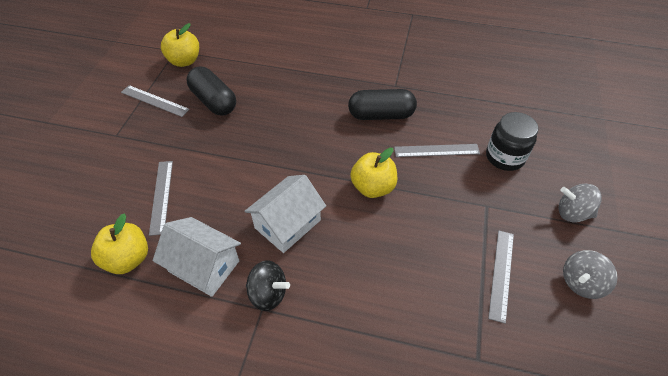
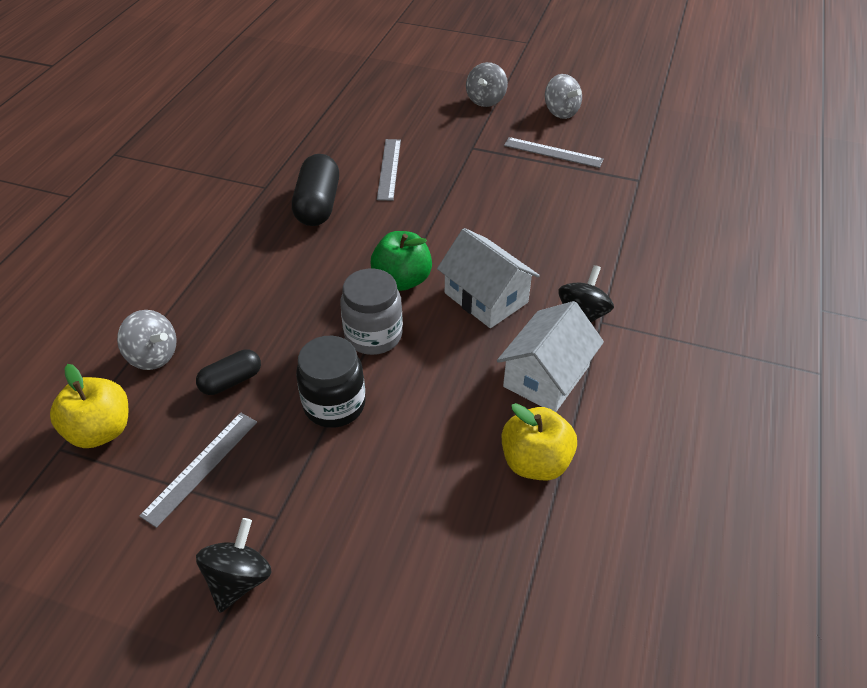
camera: 85 degrees left, 5 degrees down
grey ruler [149,161,173,236] -> none
black capsule [187,67,236,116] -> black capsule [196,349,261,395], size x0.59
yellow apple [350,148,397,198] -> none
black jar [486,112,538,171] -> black jar moved to [296,336,366,428]
none -> grey spinning top [117,310,177,370]
none -> black spinning top [196,518,272,613]
none -> grey jar [340,269,403,355]
none -> green apple [371,231,432,291]

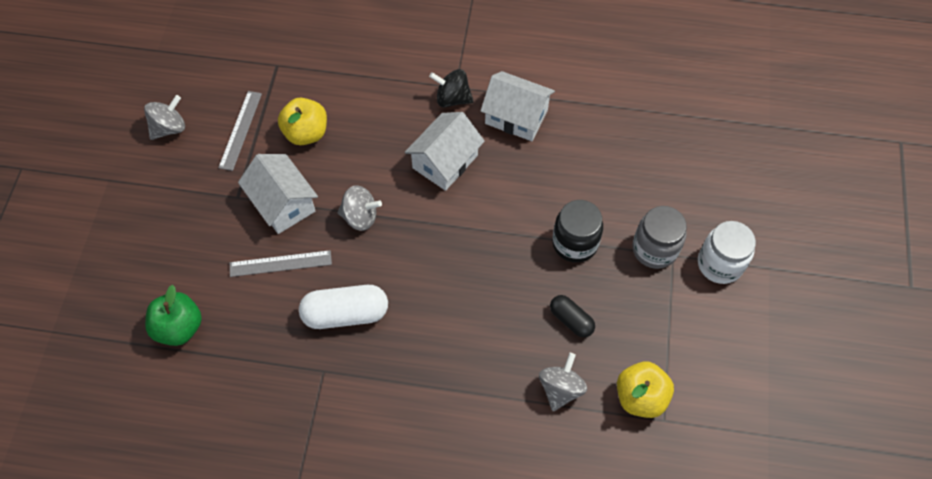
camera: 100 degrees left, 15 degrees up
grey ruler [139,412,257,528] -> none
black spinning top [196,518,272,613] -> white jar [698,221,756,284]
black capsule [292,154,339,226] -> white capsule [299,285,388,329]
grey jar [340,269,403,355] -> grey jar moved to [632,206,687,269]
green apple [371,231,432,291] -> green apple moved to [145,285,202,346]
grey spinning top [466,62,508,107] -> grey spinning top moved to [338,185,382,231]
yellow apple [502,403,577,480] -> yellow apple moved to [278,98,327,145]
none -> white house [238,154,318,234]

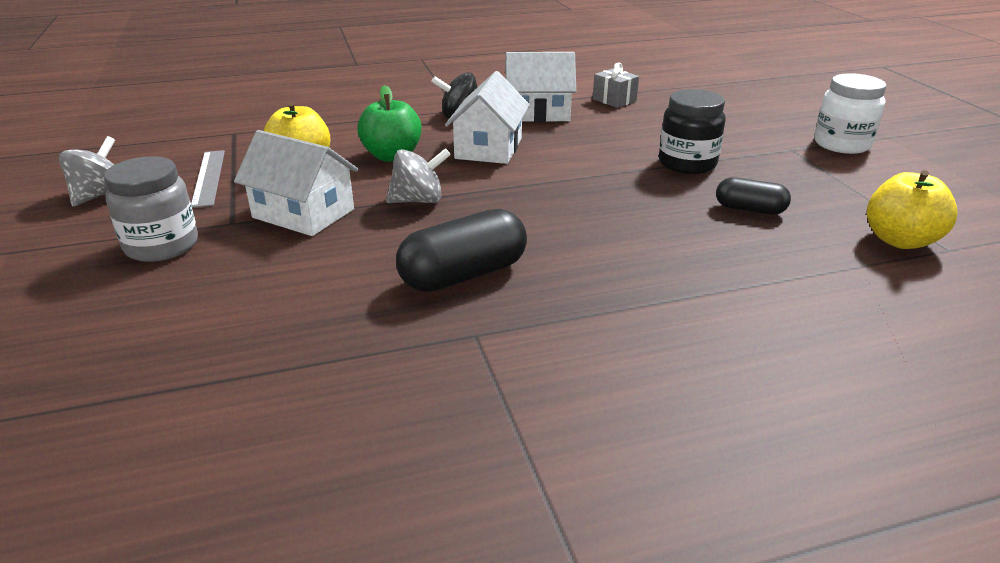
camera: 25 degrees left, 30 degrees down
green apple [145,285,202,346] -> green apple moved to [357,85,422,162]
grey ruler [230,250,332,277] -> none
white capsule [299,285,388,329] -> black capsule [396,209,527,292]
grey spinning top [539,353,587,411] -> none
grey jar [632,206,687,269] -> grey jar moved to [104,156,198,262]
none -> grey gift [593,63,639,108]

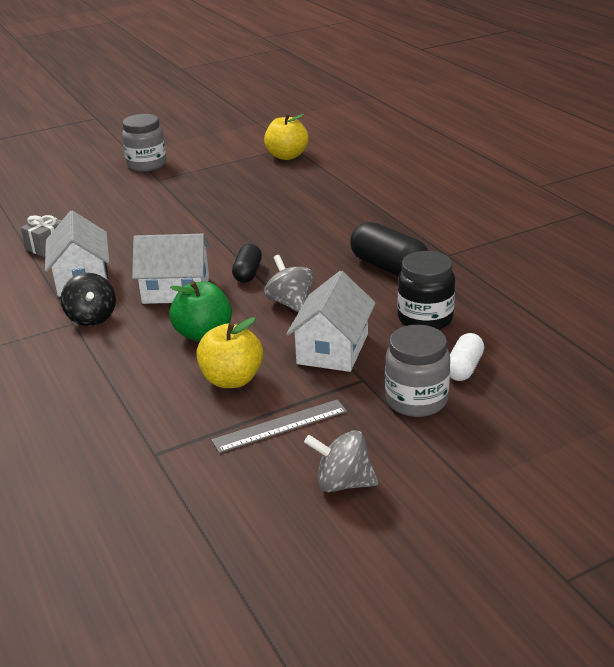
camera: 100 degrees left, 0 degrees up
black jar [659,89,726,174] -> black jar moved to [398,251,455,330]
black capsule [716,177,791,215] -> black capsule moved to [232,244,262,283]
white jar [814,73,887,154] -> grey jar [122,114,166,172]
none -> white capsule [450,333,484,381]

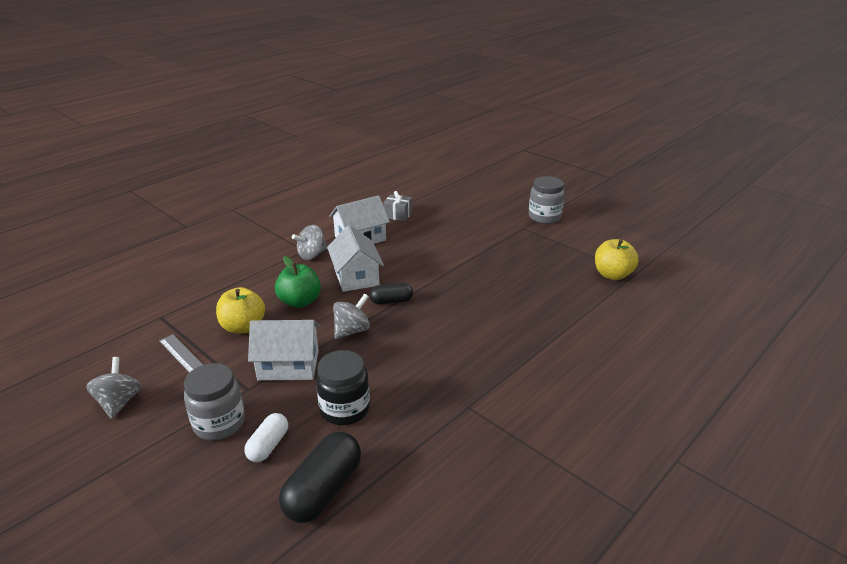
camera: 70 degrees right, 0 degrees up
black spinning top [61,273,116,326] -> grey spinning top [292,225,327,260]
black capsule [350,222,428,276] -> black capsule moved to [279,432,361,523]
white capsule [450,333,484,381] -> white capsule turned 75 degrees counterclockwise [244,413,288,462]

